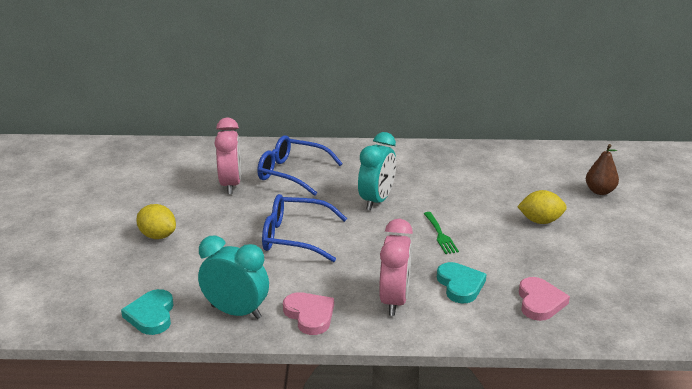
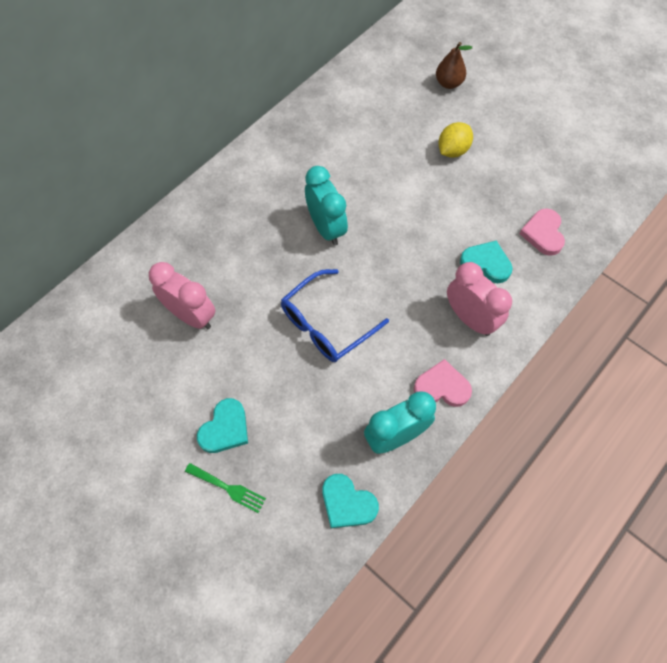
camera: 50 degrees left, 35 degrees up
yellow lemon [136,204,176,239] -> turquoise heart [197,398,248,453]
blue glasses [257,135,343,196] -> none
green fork [424,212,459,254] -> green fork moved to [185,463,266,513]
pink heart [519,277,570,321] -> pink heart turned 135 degrees counterclockwise [519,208,565,256]

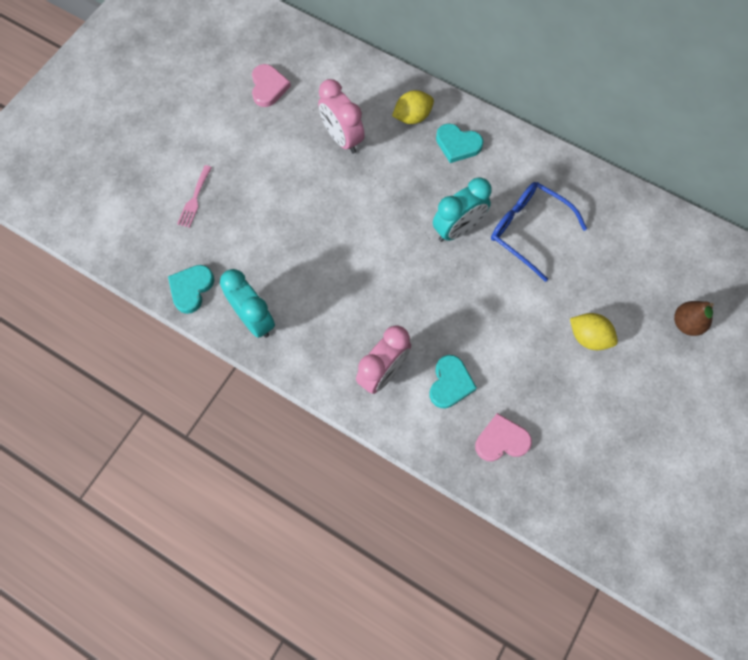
camera: 80 degrees right, 5 degrees up
pink clock [149,262,216,329] -> pink clock turned 120 degrees clockwise [318,79,365,154]
green fork [185,463,266,513] -> pink fork [177,165,212,228]
turquoise heart [197,398,248,453] -> turquoise heart moved to [436,123,483,163]
blue glasses [281,269,389,362] -> blue glasses moved to [491,182,587,282]
pink heart [414,359,472,407] -> pink heart moved to [252,64,291,107]
none -> yellow lemon [392,90,434,124]

